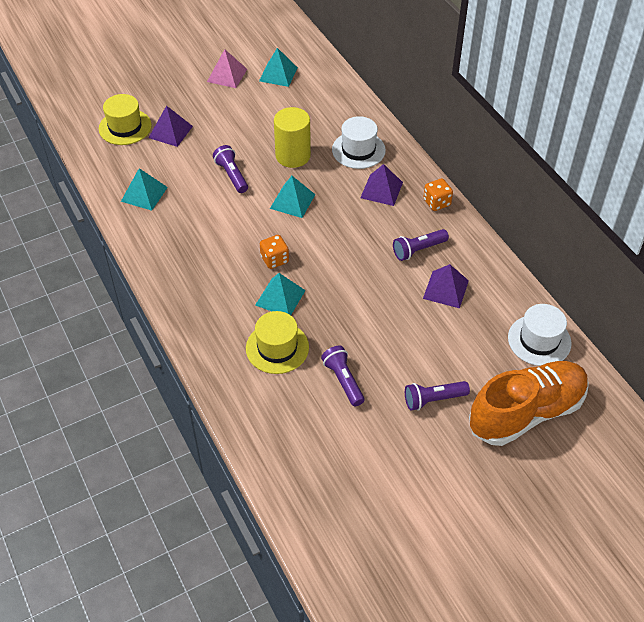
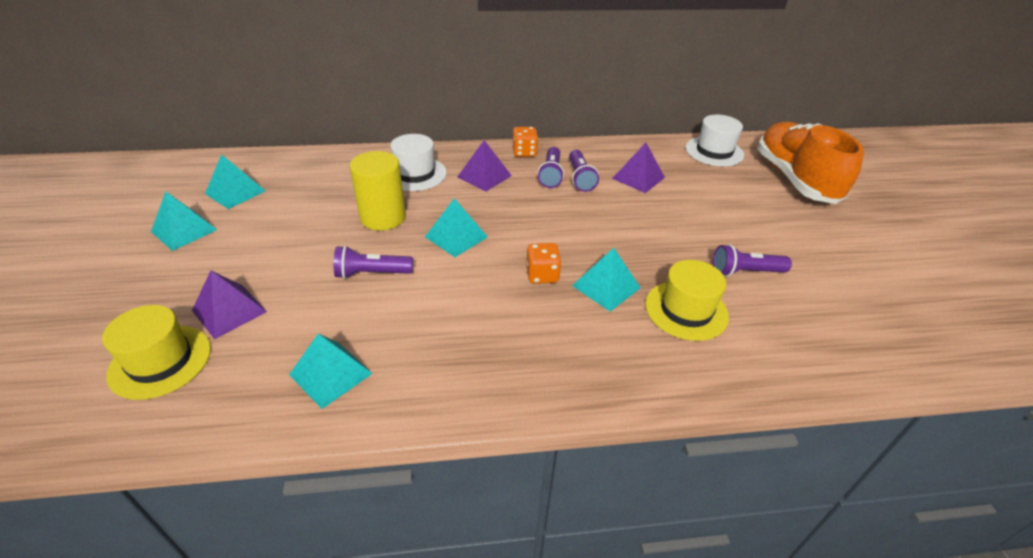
camera: 70 degrees left, 10 degrees down
pink pyramid [207,49,247,88] -> turquoise pyramid [151,192,217,251]
purple flashlight [405,381,470,411] -> purple flashlight moved to [537,147,564,188]

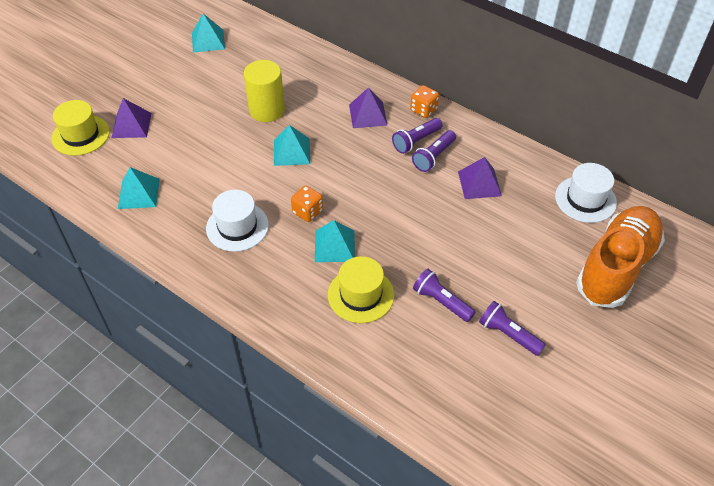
camera: 45 degrees right, 10 degrees up
turquoise pyramid [151,192,217,251] -> none
purple flashlight [333,246,413,279] -> purple flashlight moved to [479,301,546,356]
white hat [390,134,447,191] -> white hat moved to [206,190,269,252]

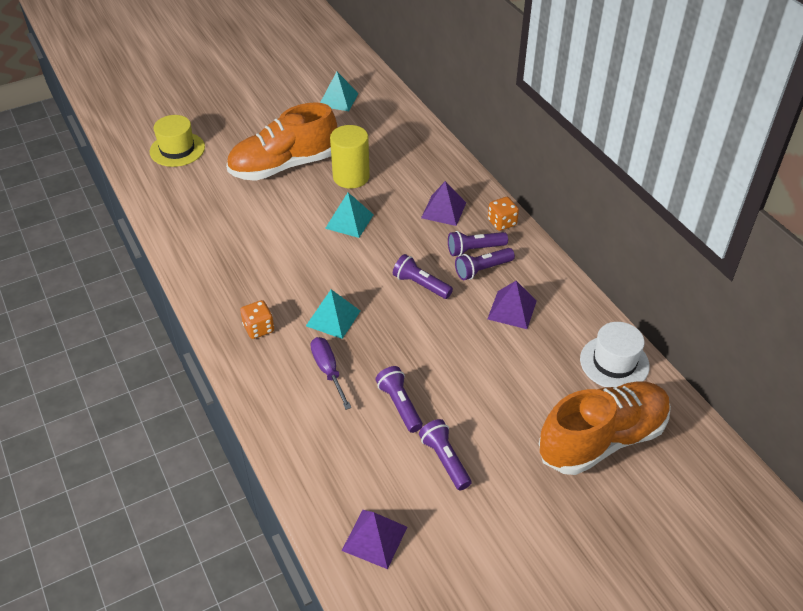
camera: 25 degrees right, 5 degrees down
purple pyramid [112,98,151,138] -> purple pyramid moved to [342,510,407,569]
turquoise pyramid [118,167,160,209] -> none
white hat [206,190,269,252] -> none
orange dice [291,185,323,222] -> orange dice moved to [240,300,274,339]
yellow hat [328,256,394,323] -> purple screwdriver [311,337,351,410]
none -> orange shoe [226,102,337,181]
none -> purple flashlight [393,254,453,299]

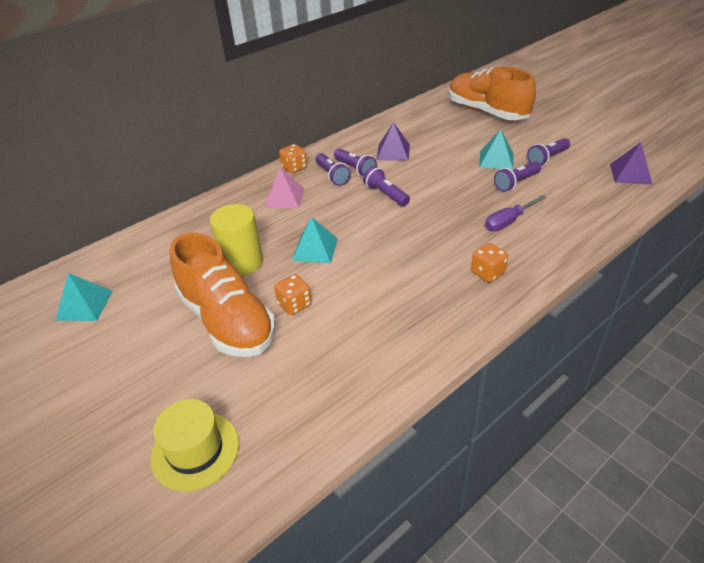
camera: 100 degrees left, 5 degrees down
turquoise pyramid [306,289,360,339] -> turquoise pyramid moved to [479,129,513,170]
purple flashlight [393,254,453,299] -> purple flashlight turned 120 degrees clockwise [363,166,410,206]
purple pyramid [421,181,466,226] -> pink pyramid [264,167,304,208]
white hat [580,322,650,387] -> none
none -> orange dice [274,274,312,315]

